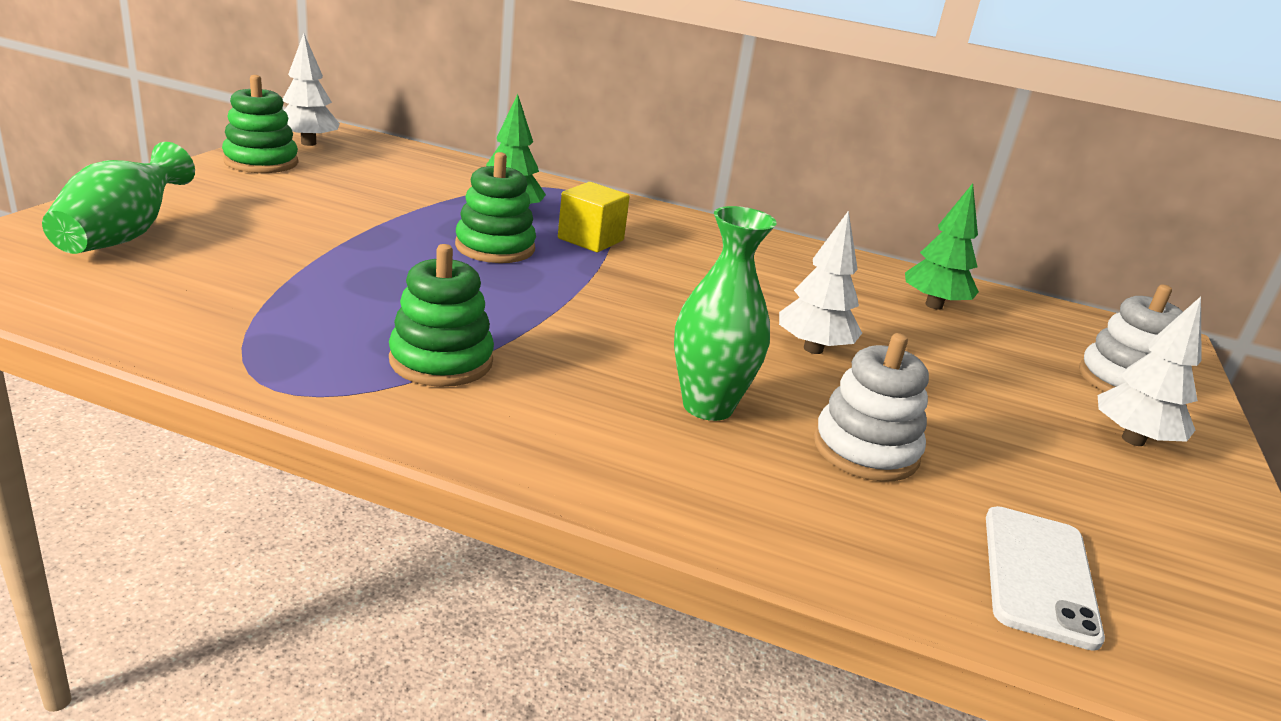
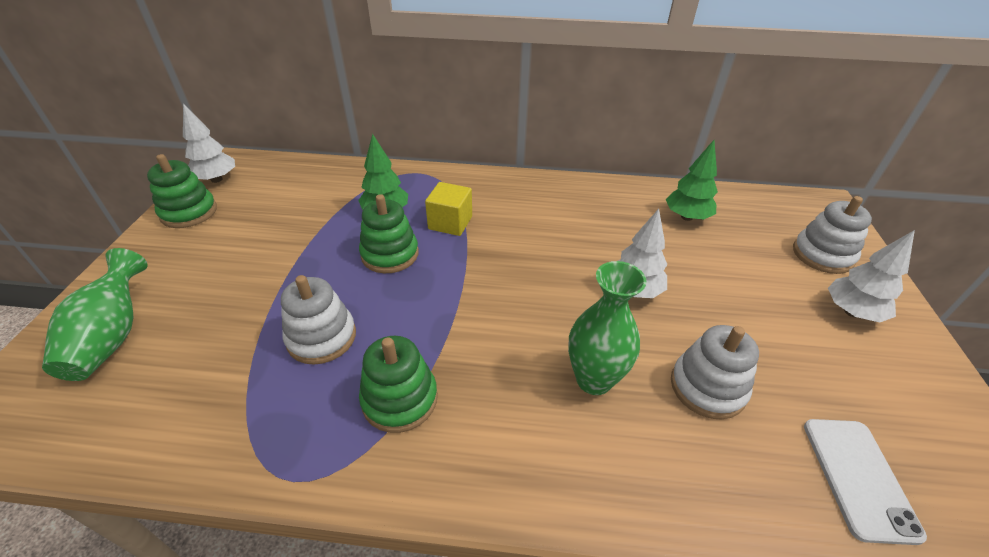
camera: 10 degrees left, 15 degrees up
none -> white stacking toy [281,275,356,365]

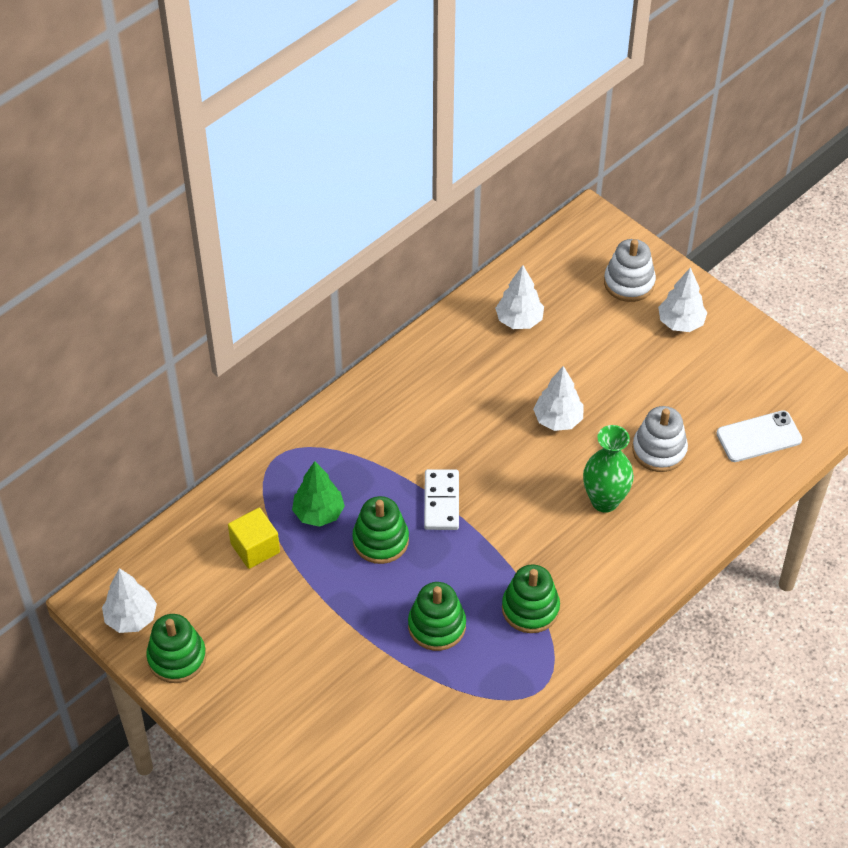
camera: 50 degrees left, 10 degrees up
green vase [42,248,147,381] -> none
white stacking toy [281,275,356,365] -> green stacking toy [408,582,466,651]
yellow cube [425,182,472,236] -> yellow cube moved to [228,508,280,569]
green tree [666,140,718,221] -> white tree [495,265,544,329]
white phone [804,419,927,545] -> white phone turned 60 degrees counterclockwise [716,410,802,462]
none -> white domino [424,469,459,530]

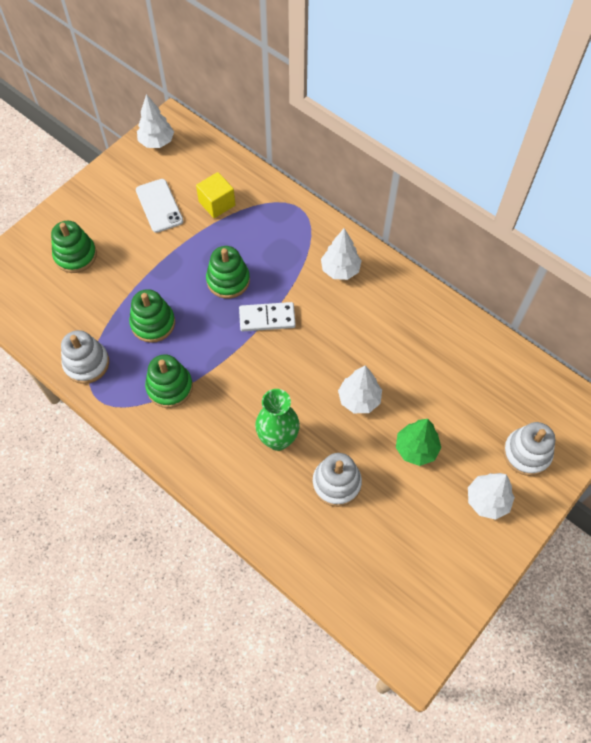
camera: 85 degrees right, 10 degrees up
green stacking toy [146,614,206,683] -> green stacking toy moved to [51,221,97,273]
green tree [292,461,345,527] -> green tree moved to [396,419,441,466]
white tree [495,265,544,329] -> white tree moved to [321,228,362,280]
white phone [716,410,802,462] -> white phone moved to [136,179,183,233]
none -> white stacking toy [61,330,109,384]

